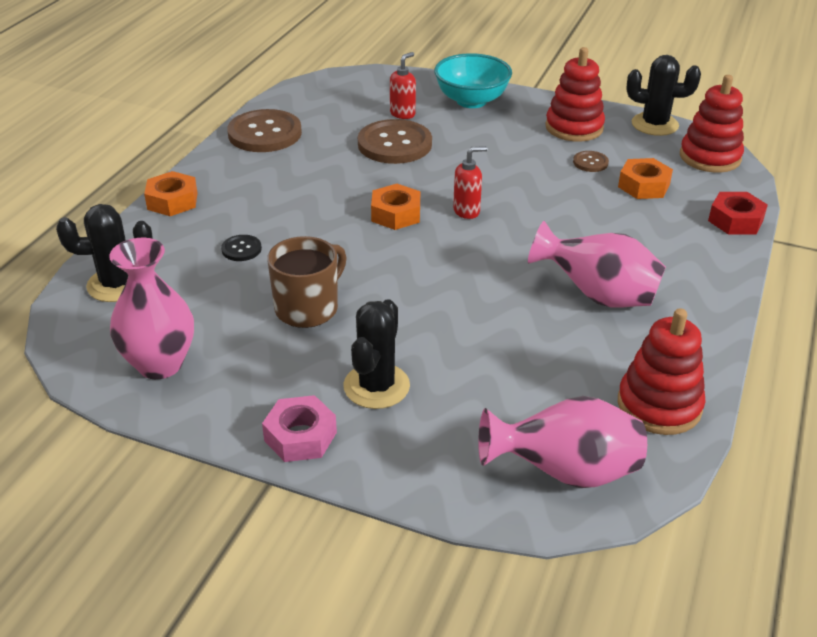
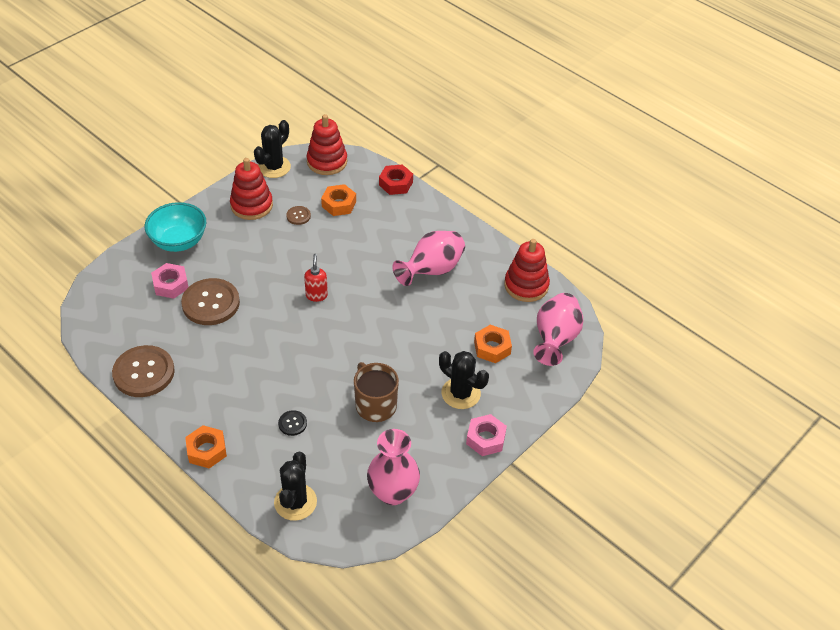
camera: 70 degrees left, 10 degrees up
orange nut [371,184,420,230] -> orange nut moved to [474,325,512,363]
red soap dispenser [390,52,416,119] -> pink nut [151,263,188,299]

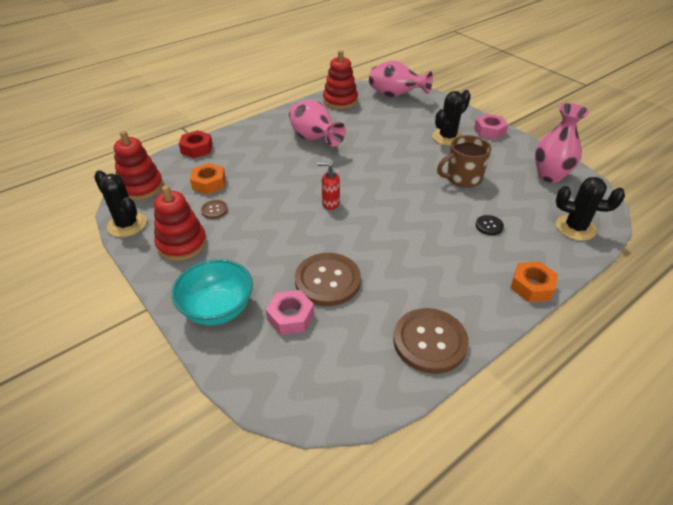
camera: 80 degrees left, 5 degrees down
orange nut [474,325,512,363] -> none

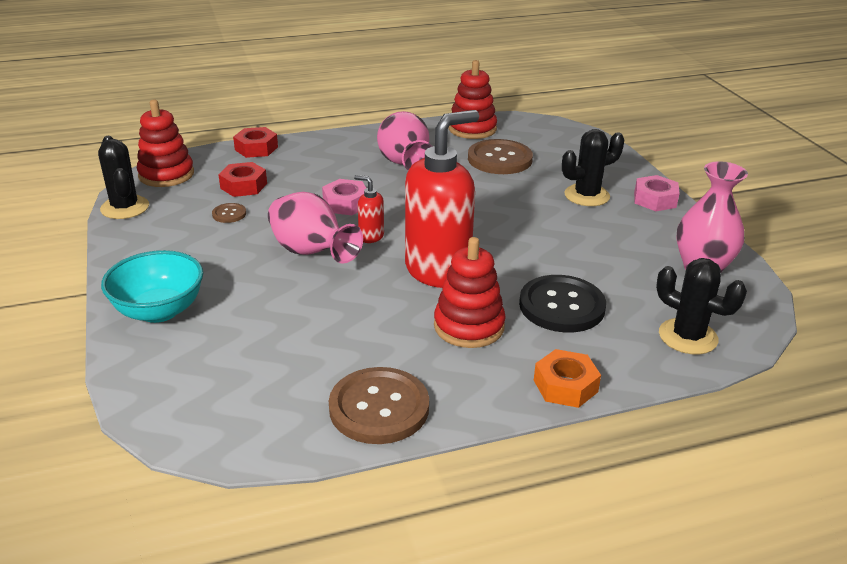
camera: 20 degrees right, 10 degrees down
red stacking toy [154,185,207,261] -> red stacking toy moved to [434,237,506,348]
orange nut [190,163,226,194] -> red nut [218,162,267,197]
pink nut [266,290,314,335] -> pink nut moved to [322,179,366,215]
brown button [295,253,361,306] -> brown button moved to [468,139,533,174]
pink vase [369,61,433,97] -> pink vase moved to [268,192,363,264]
brown mug [437,135,491,188] -> none
black button [476,215,504,235] -> black button [519,275,606,332], size x2.18
none -> red soap dispenser [405,110,479,288]

